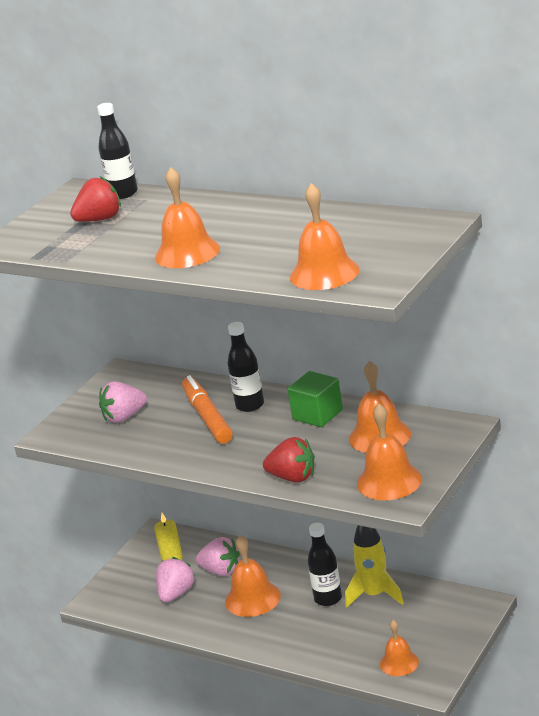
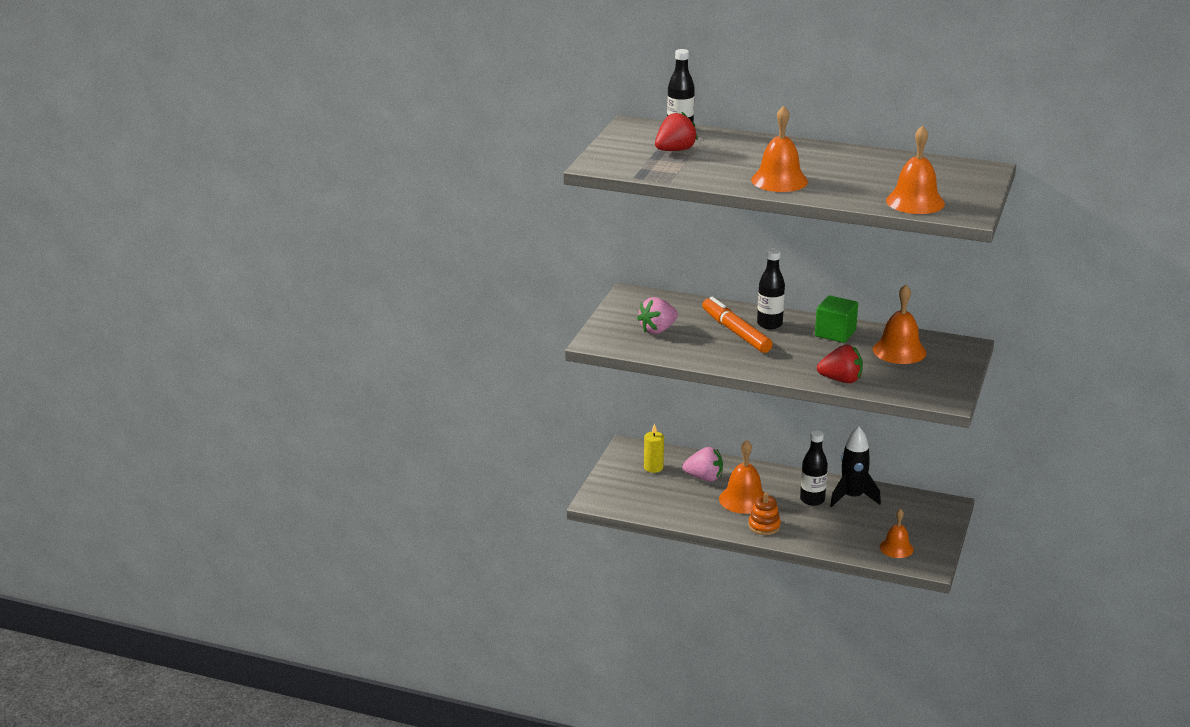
camera: 15 degrees left, 0 degrees up
pink strawberry [156,557,196,602] -> none
yellow rocket [345,525,404,608] -> black rocket [830,426,881,507]
orange bell [357,403,422,500] -> none
none -> orange stacking toy [748,493,781,535]

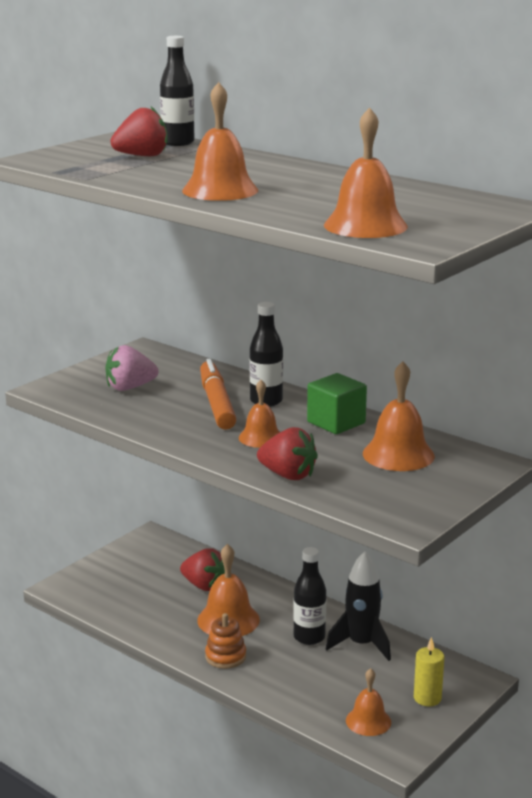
camera: 20 degrees right, 5 degrees down
yellow candle [644,423,664,473] -> yellow candle moved to [414,637,444,706]
pink strawberry [682,447,723,482] -> red strawberry [180,548,225,591]
none -> orange bell [239,380,280,448]

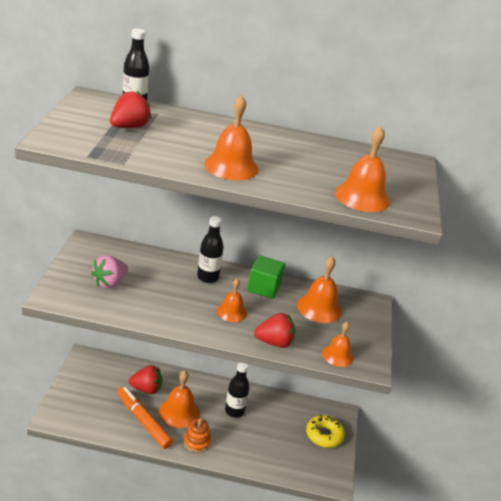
camera: 35 degrees left, 10 degrees up
orange marker [200,359,237,430] -> orange marker moved to [117,386,173,449]
black rocket [326,551,391,661] -> none
orange bell [346,668,391,736] -> orange bell moved to [322,322,353,367]
yellow candle [414,637,444,706] -> yellow donut [306,415,345,448]

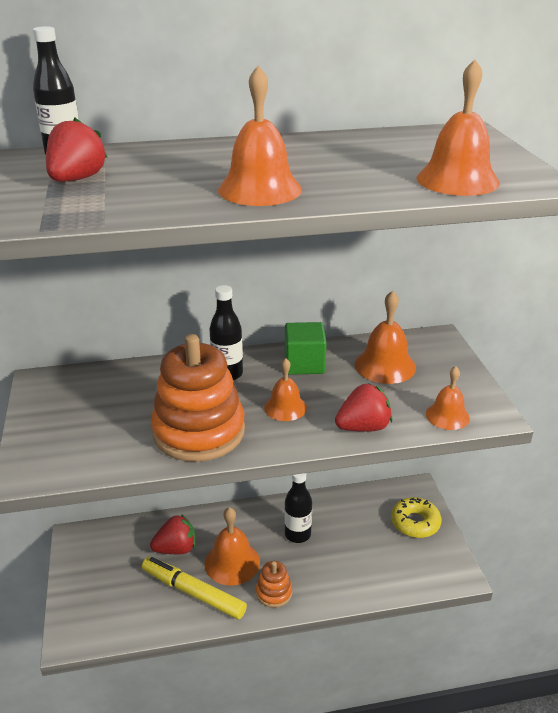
camera: 15 degrees left, 0 degrees up
pink strawberry [91,256,128,289] -> none
orange marker [117,386,173,449] -> yellow marker [142,557,247,619]
none -> orange stacking toy [151,334,245,462]

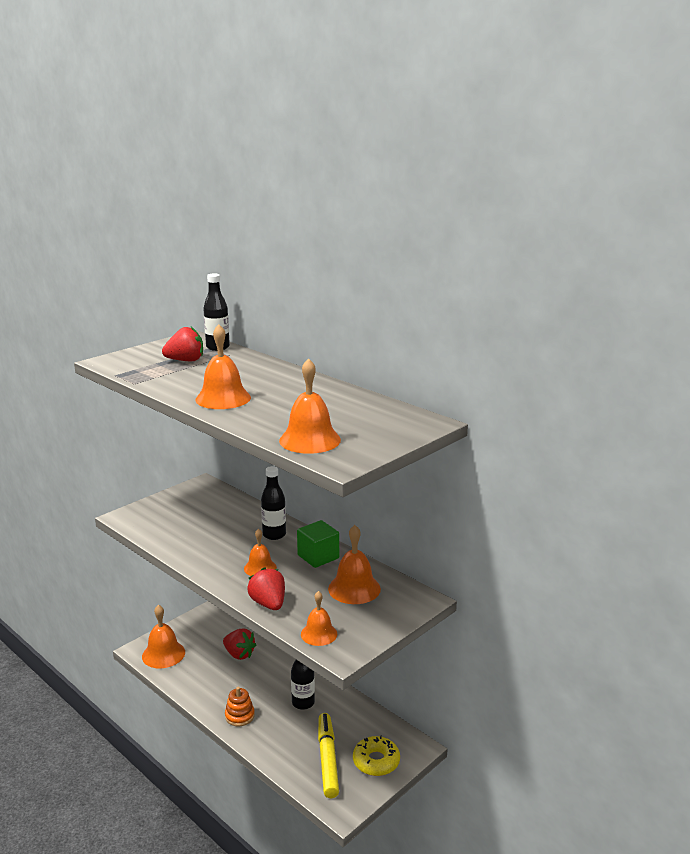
camera: 55 degrees right, 10 degrees down
yellow marker [142,557,247,619] -> yellow marker moved to [318,713,339,798]
orange stacking toy [151,334,245,462] -> none
orange bell [205,507,260,586] -> orange bell moved to [142,605,185,668]
red strawberry [335,383,392,432] -> red strawberry turned 150 degrees counterclockwise [247,567,285,610]

